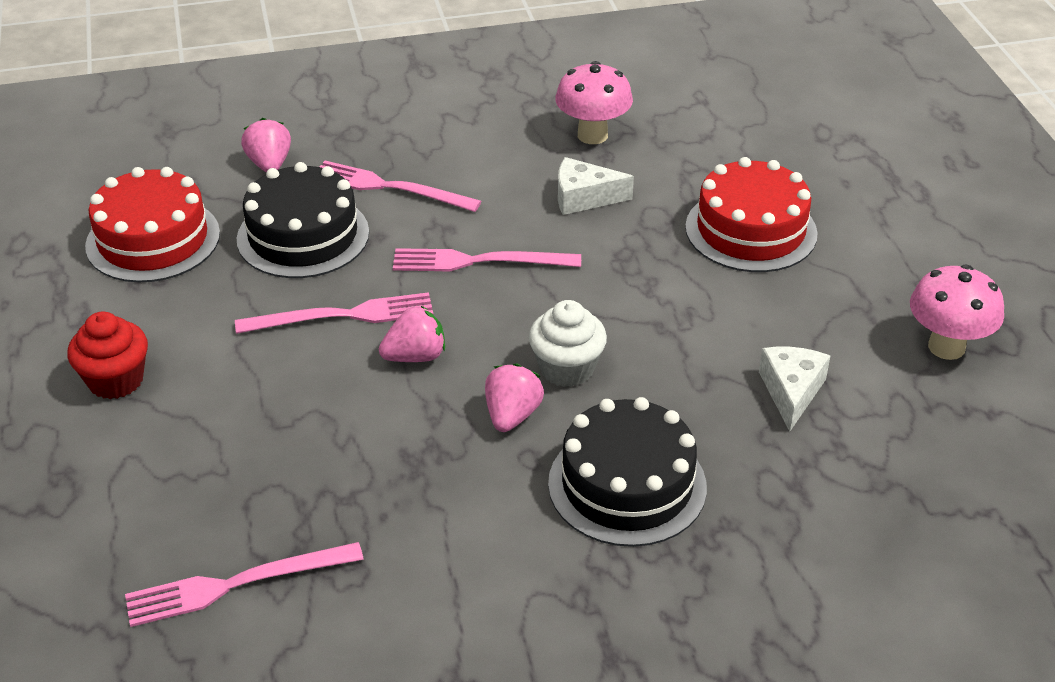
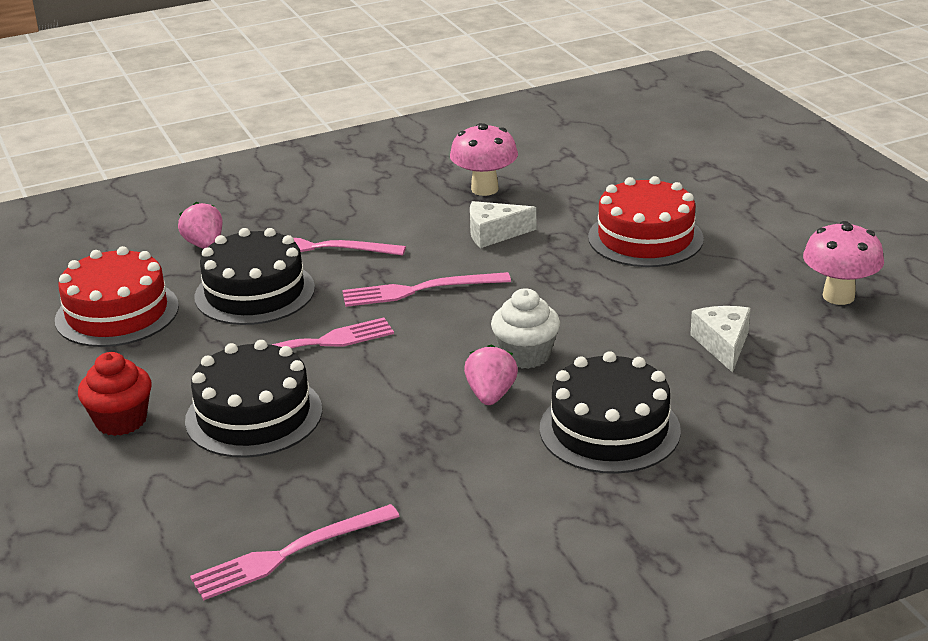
camera: 10 degrees left, 10 degrees down
pink strawberry [379,305,445,362] -> none
none -> black cake [185,340,322,458]

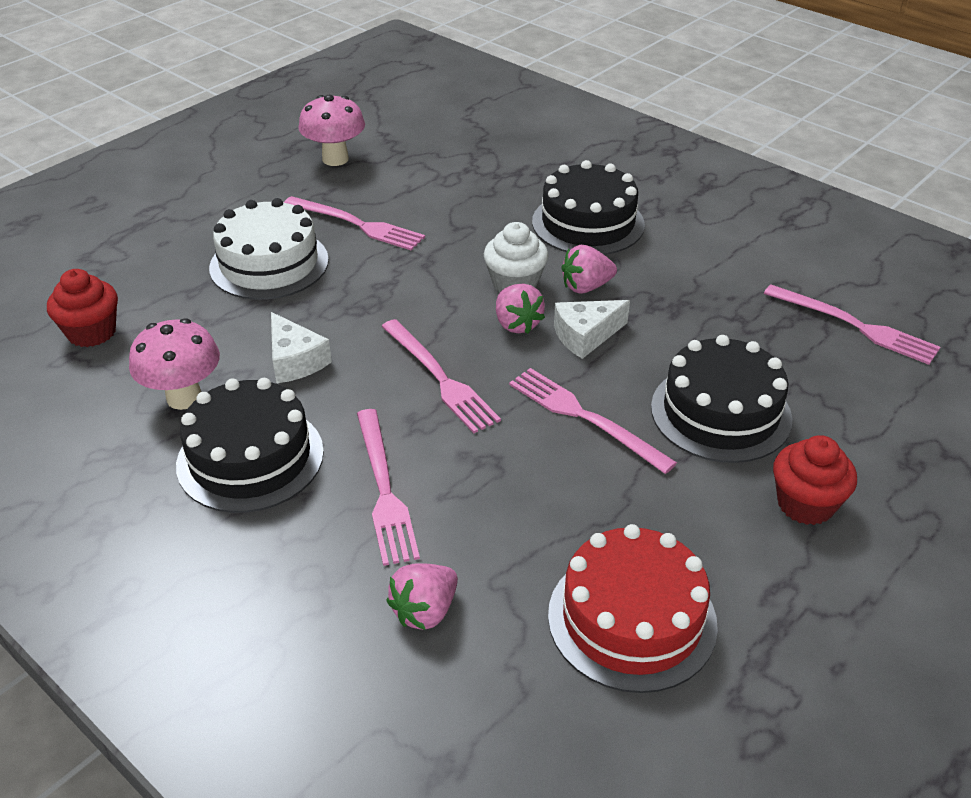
camera: 115 degrees left, 10 degrees up
black cake [194,228,315,325] -> black cake moved to [176,378,324,513]
red cake [588,176,704,267] -> white cake [209,198,329,300]
white cheese [690,306,751,373] -> white cheese moved to [554,300,630,359]
none -> red cupcake [47,269,118,347]
none -> pink fork [284,196,425,251]
none -> pink strawberry [496,284,545,334]

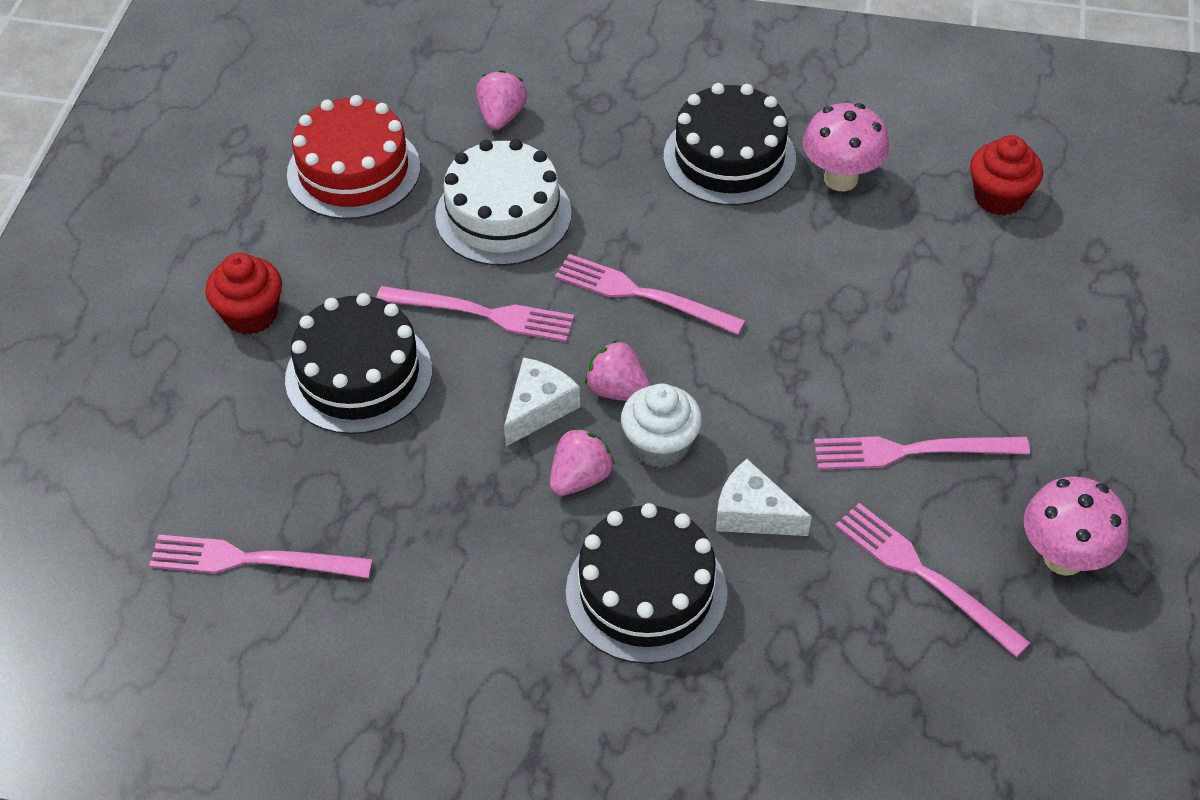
camera: 150 degrees right, 10 degrees up
white cake [209,198,329,300] -> white cake moved to [435,139,572,266]
white cheese [271,312,332,383] -> white cheese moved to [716,459,812,536]
pink fork [357,409,420,566] -> pink fork moved to [835,503,1031,657]

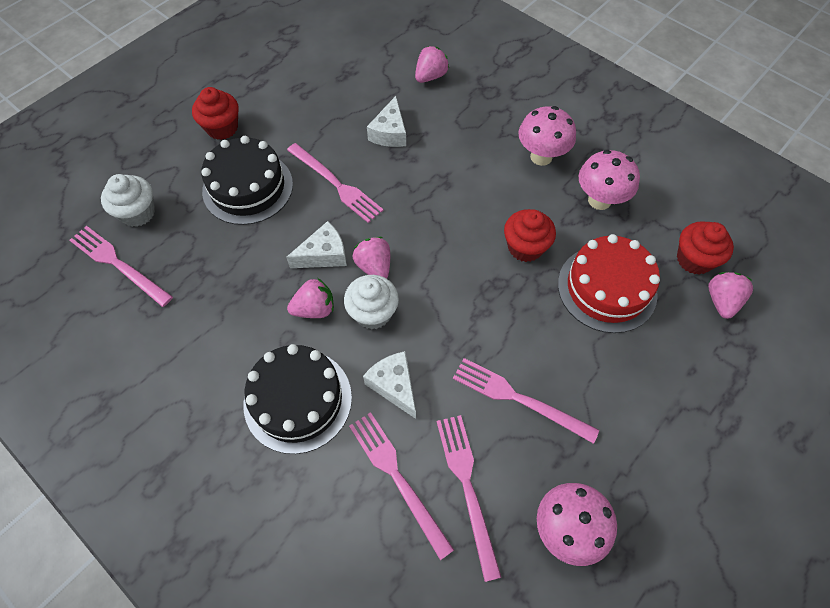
camera: 30 degrees right, 10 degrees up
red cake [287,95,420,219] -> red cake moved to [558,234,660,333]
white cake [435,139,572,266] -> white cheese [367,96,406,147]
pink fork [555,254,746,335] -> pink fork moved to [349,412,454,560]
black cake [664,83,796,206] -> pink mushroom [519,106,576,166]
none -> white cupcake [101,174,155,227]
none -> red cupcake [504,209,556,262]
none -> pink strawberry [708,272,753,319]

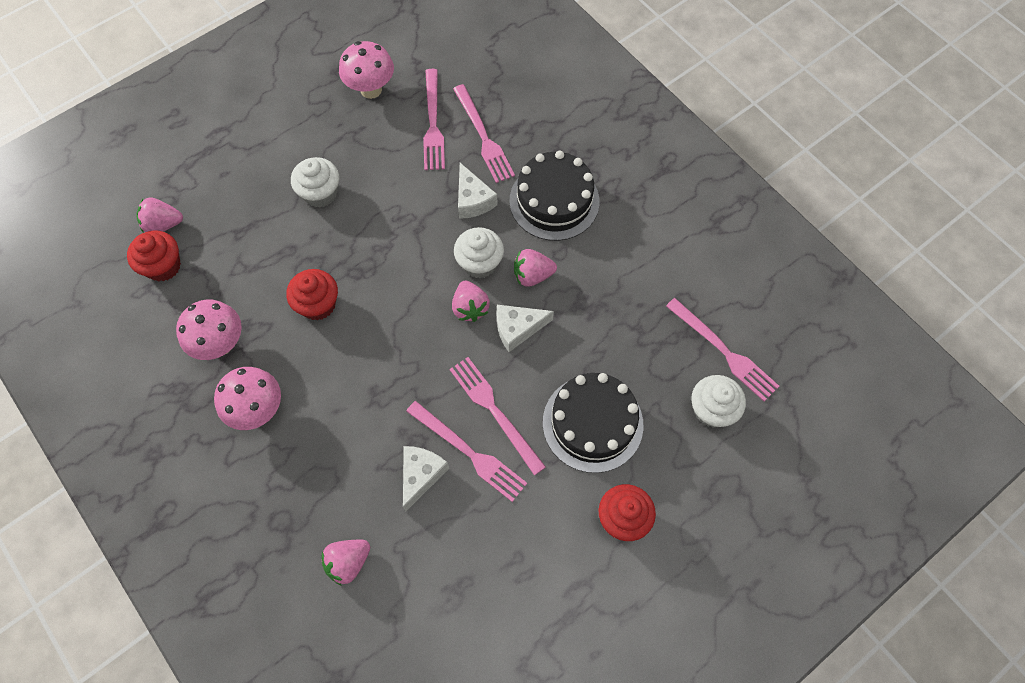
camera: 170 degrees left, 5 degrees up
pink fork [453,358,599,444] -> pink fork moved to [406,401,527,502]
red cake [558,234,660,333] -> none
pink strawberry [708,272,753,319] -> pink strawberry turned 60 degrees clockwise [136,197,183,232]
none -> white cupcake [291,157,339,208]

